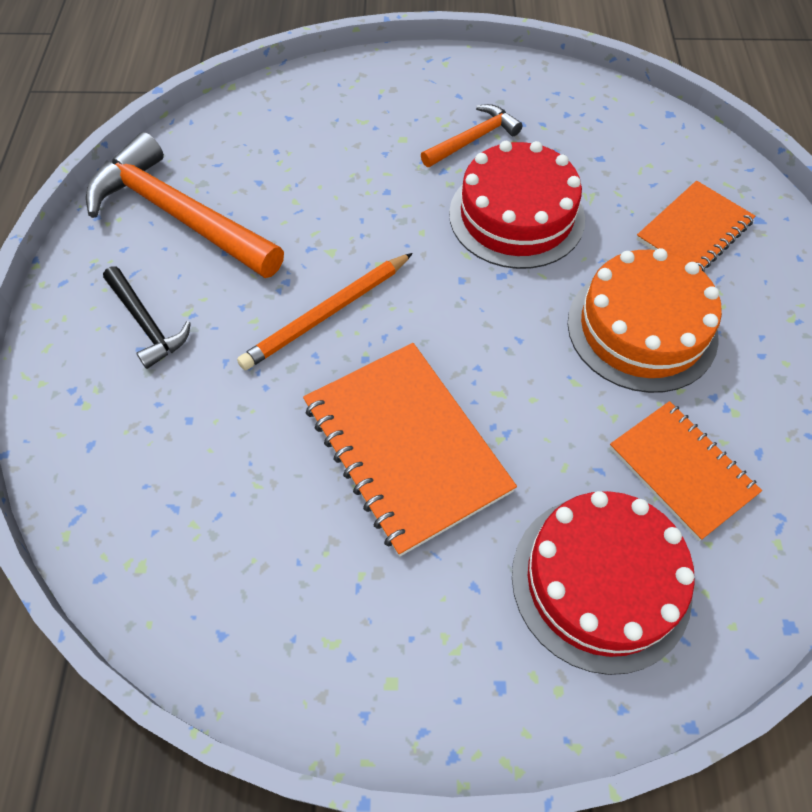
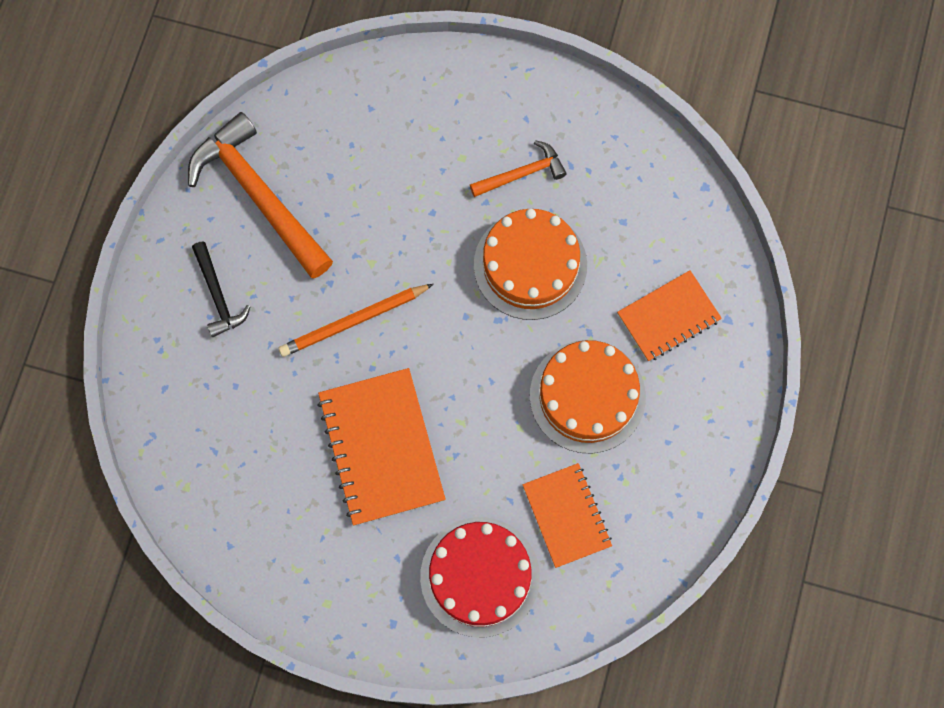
camera: 15 degrees right, 15 degrees up
red cake [449,141,585,269] -> orange cake [474,209,587,320]

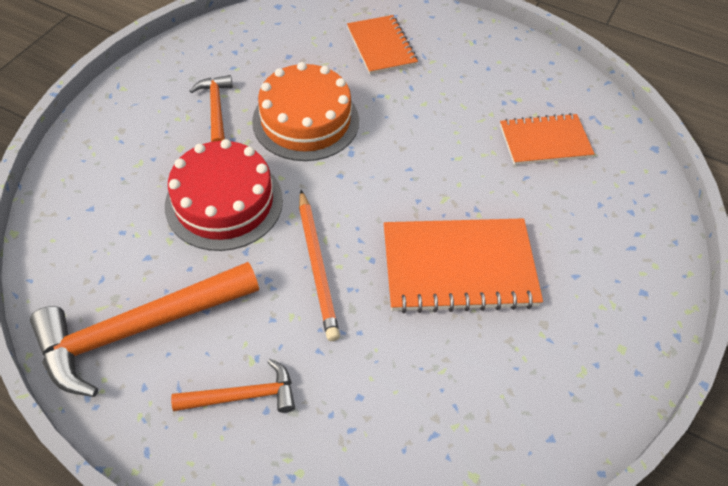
camera: 80 degrees left, 20 degrees down
black hammer [192,241,251,337] -> orange hammer [171,359,295,413]
red cake [420,517,540,637] -> red cake moved to [165,139,283,251]
orange cake [530,340,646,454] -> none

